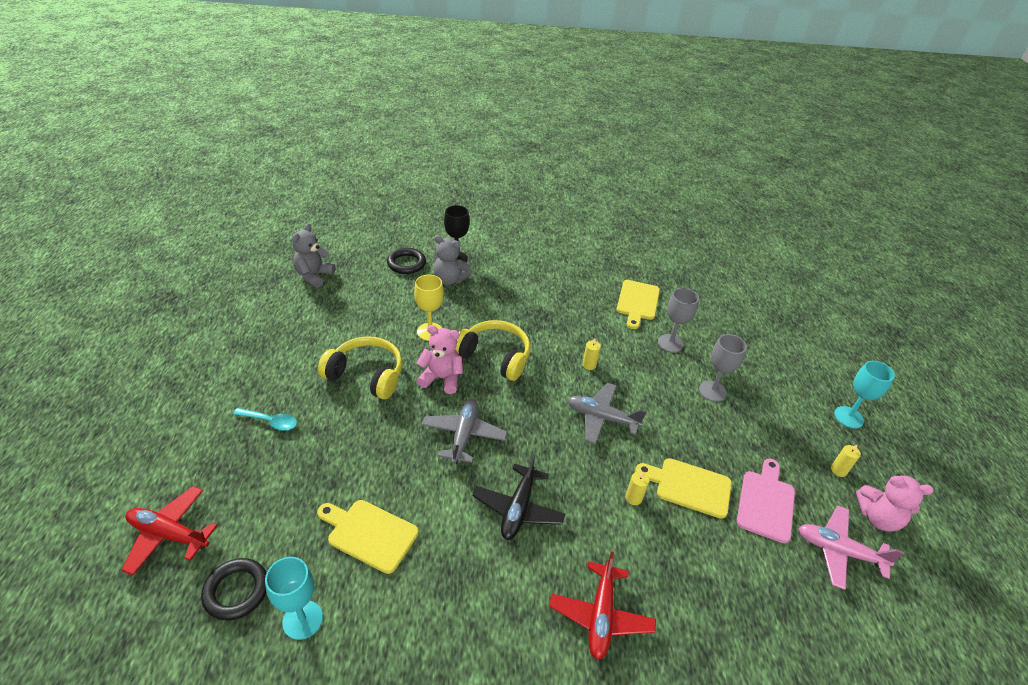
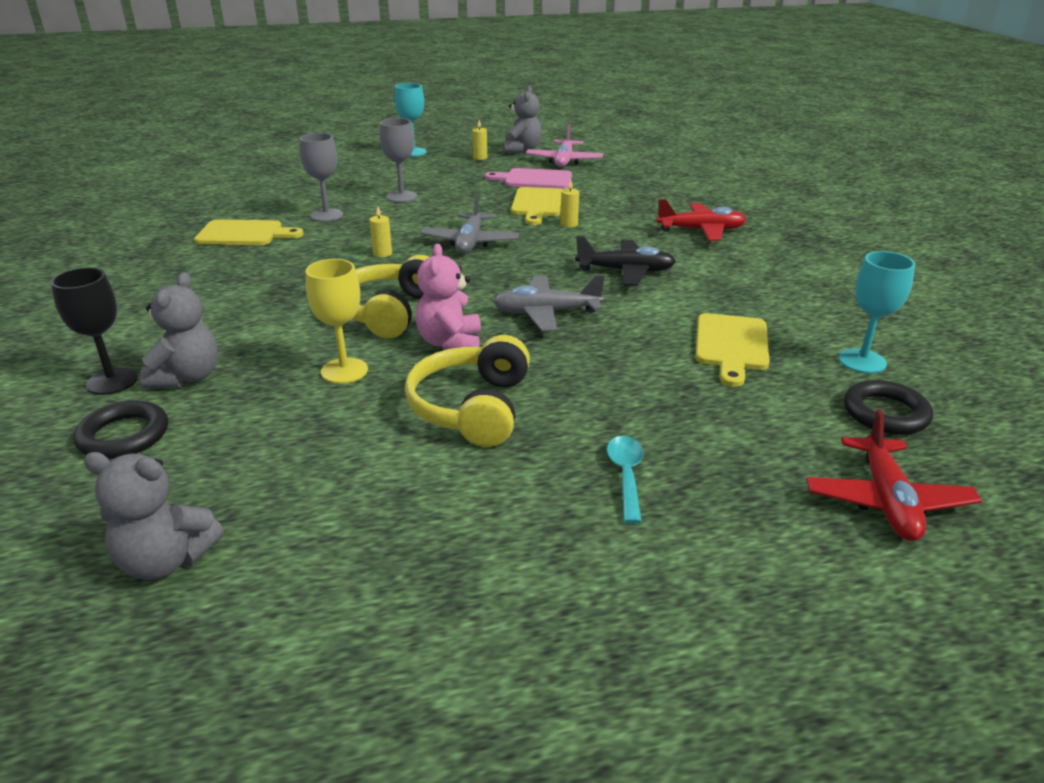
camera: 100 degrees left, 10 degrees down
pink teddy bear [856,474,934,532] -> grey teddy bear [503,86,542,153]

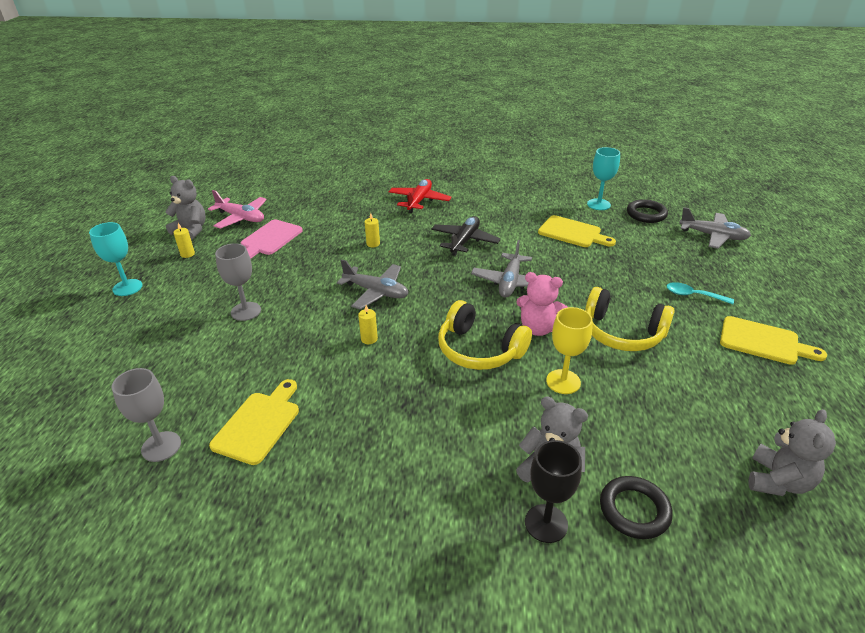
camera: 70 degrees left, 5 degrees up
grey goblet [300,133,343,222] -> grey goblet moved to [112,368,181,462]
yellow cutting board [511,187,563,225] -> yellow cutting board moved to [720,316,827,365]
red plane [806,409,982,541] -> grey plane [679,207,751,249]

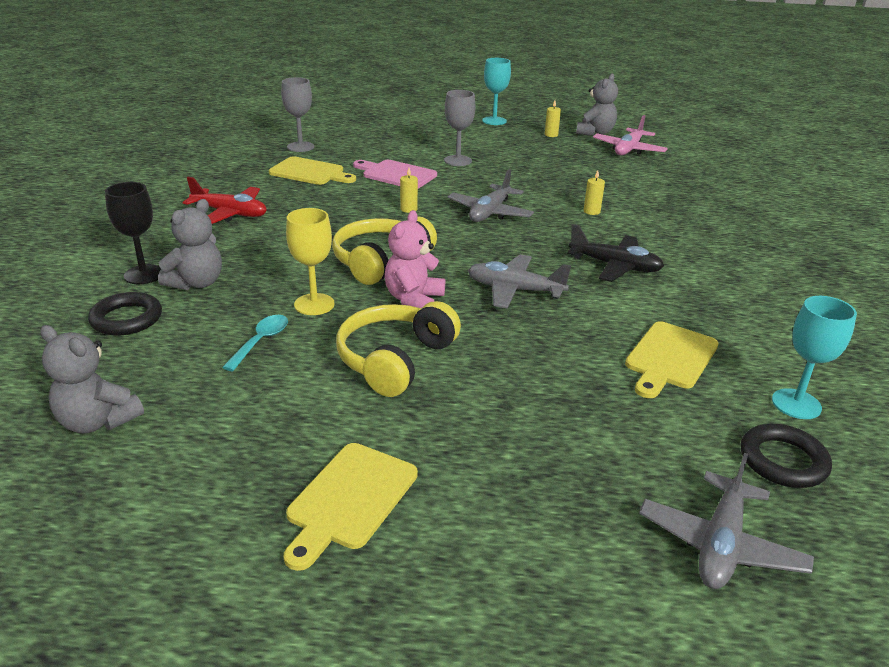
camera: 90 degrees right, 5 degrees down
pink cutting board [241,220,303,259] -> pink cutting board moved to [353,160,437,188]
red plane [388,179,452,213] -> red plane moved to [182,177,267,224]
turquoise spoon [667,282,734,304] -> turquoise spoon moved to [222,315,288,371]

